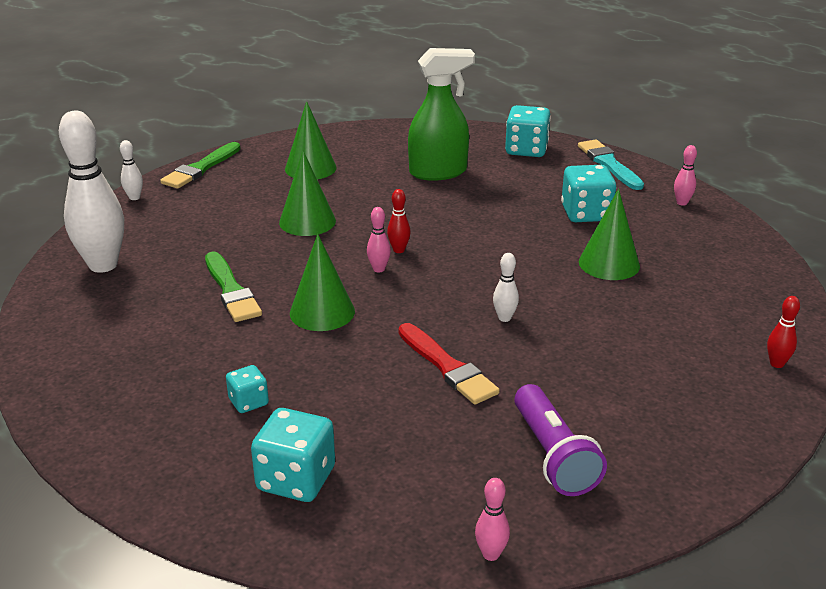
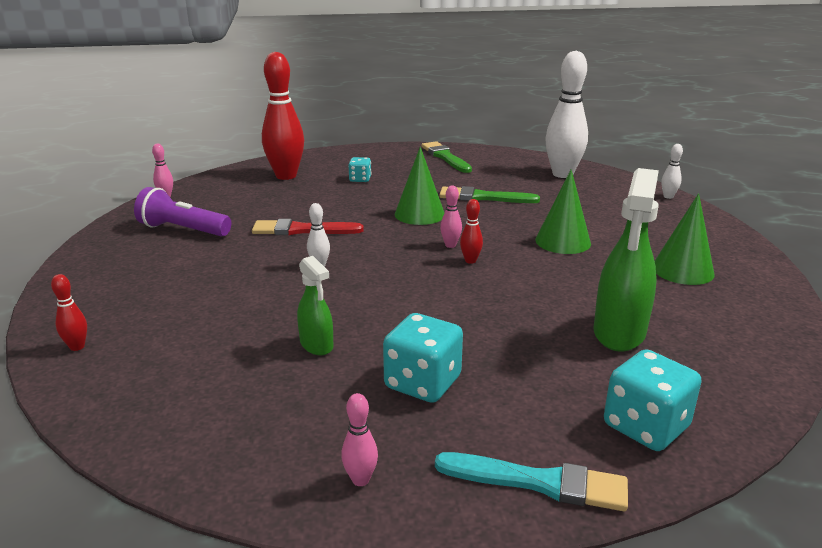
camera: 125 degrees right, 5 degrees down
green brush [160,142,241,189] -> green brush moved to [421,141,472,173]
turquoise dice [251,408,335,502] -> red bowling pin [262,52,304,180]
green cone [579,189,640,280] -> green spray bottle [297,256,334,355]

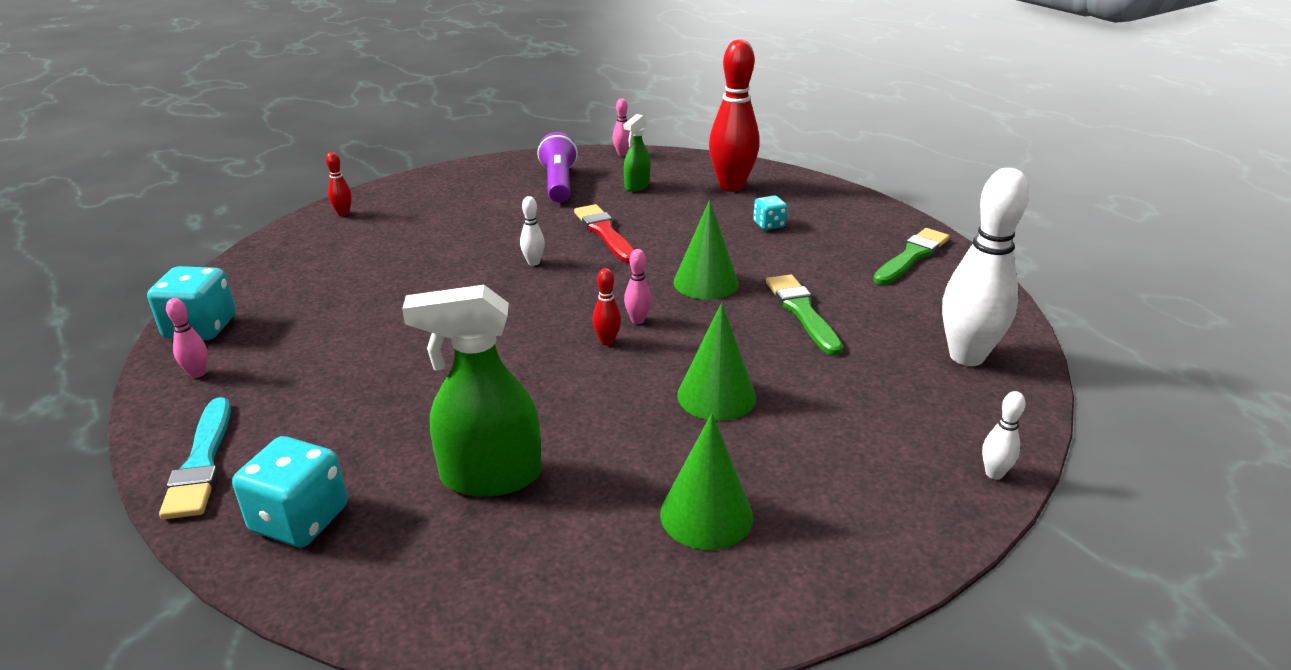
camera: 65 degrees right, 5 degrees up
green spray bottle [297,256,334,355] -> green spray bottle moved to [624,114,650,192]
turquoise dice [383,313,463,403] -> turquoise dice moved to [147,266,236,340]

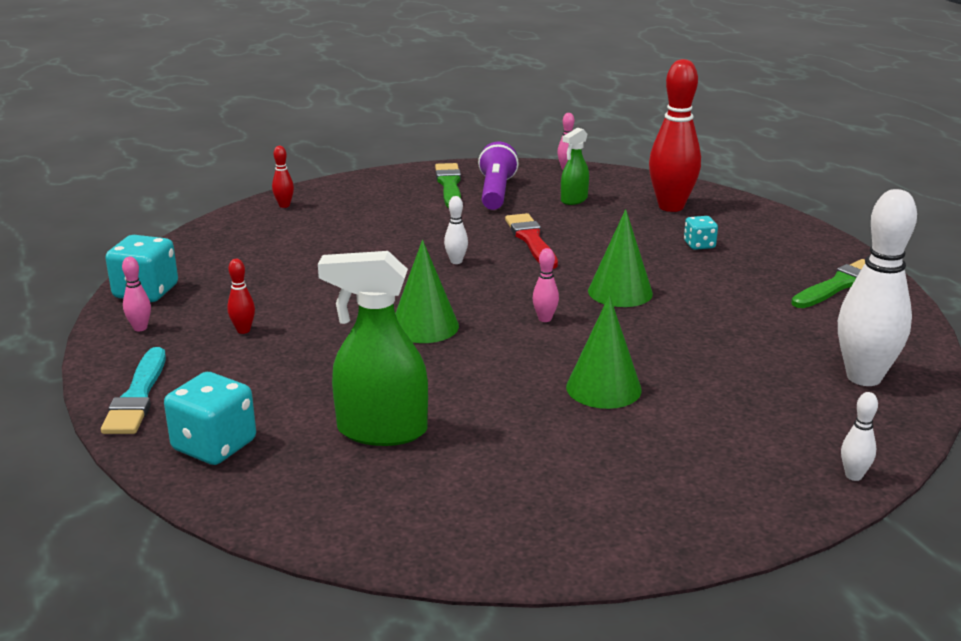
camera: 10 degrees right, 5 degrees down
red bowling pin [593,268,621,345] -> red bowling pin moved to [227,259,255,334]
green cone [660,413,753,550] -> green cone moved to [395,240,459,343]
green brush [766,274,843,356] -> green brush moved to [435,163,461,208]

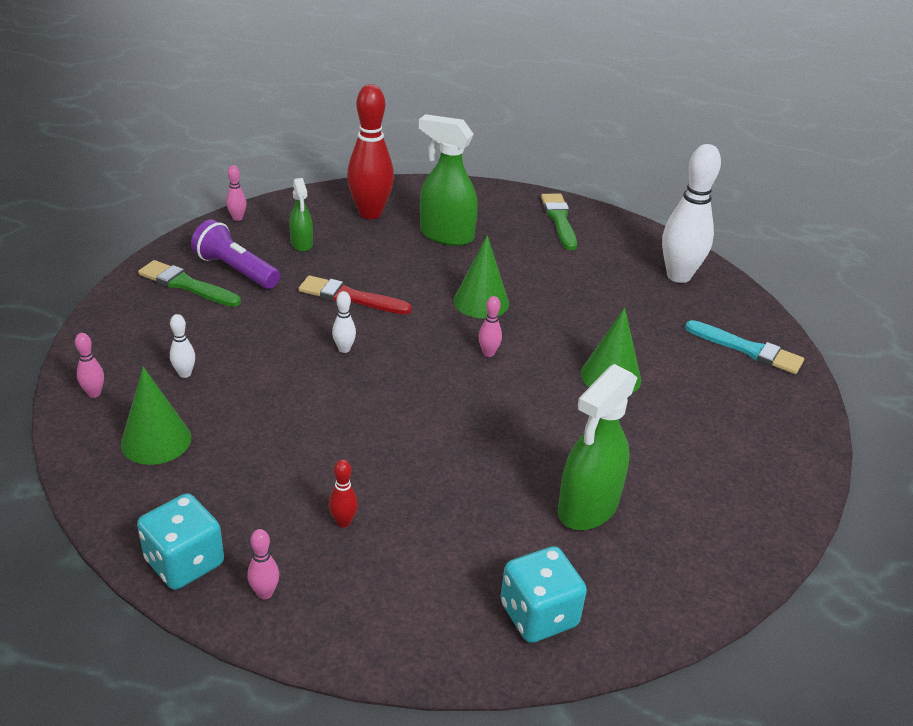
camera: 60 degrees left, 10 degrees up
turquoise brush [101,347,166,434] -> turquoise brush moved to [685,320,804,374]
red bowling pin [272,146,294,208] -> pink bowling pin [75,333,104,398]
green cone [395,240,459,343] -> green cone moved to [121,367,191,465]
turquoise dice [684,216,718,250] -> green spray bottle [419,114,478,246]
white bowling pin [841,392,878,481] -> white bowling pin moved to [170,314,195,378]

